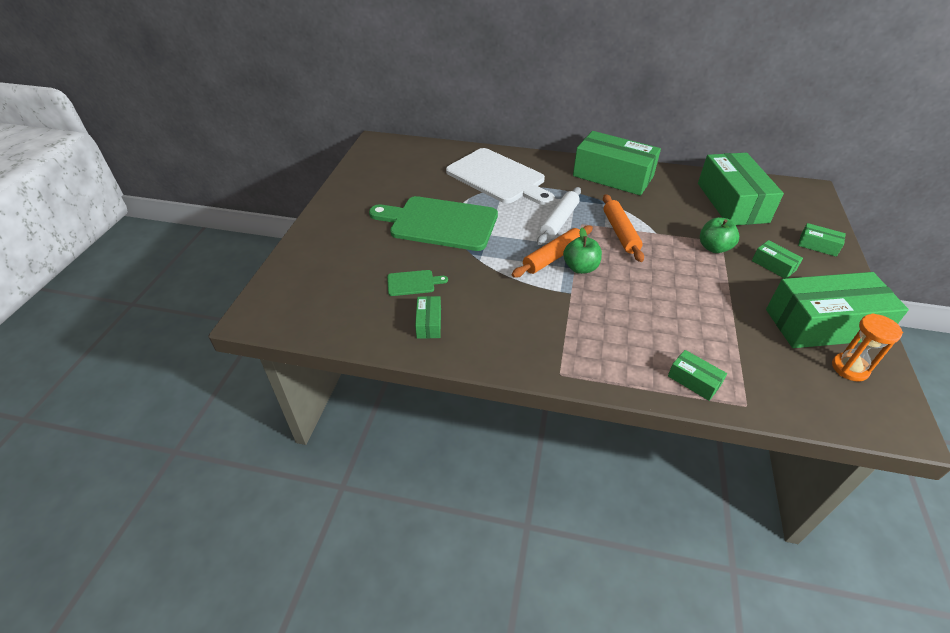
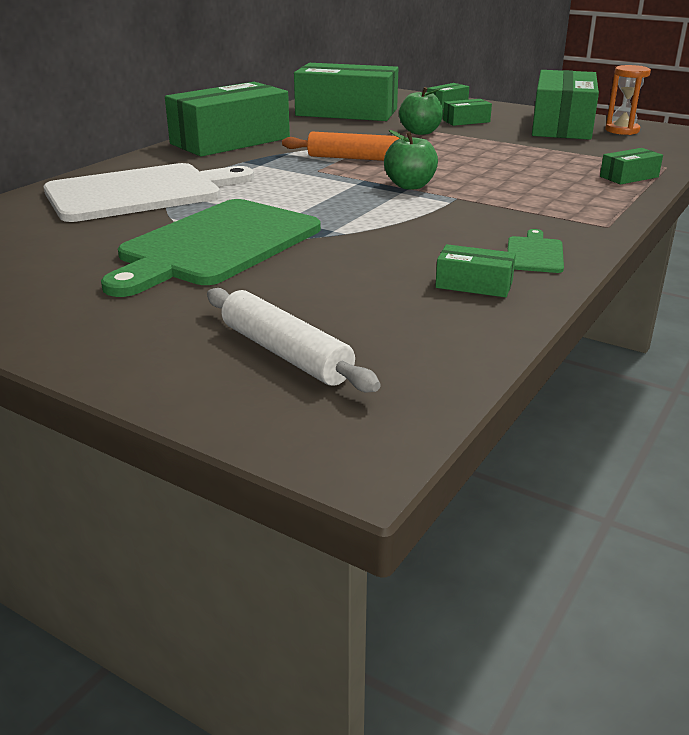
camera: 70 degrees left, 15 degrees down
green cutting board [387,270,448,296] -> green cutting board moved to [507,229,564,273]
orange rolling pin [512,225,593,278] -> none
white rolling pin [537,187,581,245] -> white rolling pin moved to [207,288,381,392]

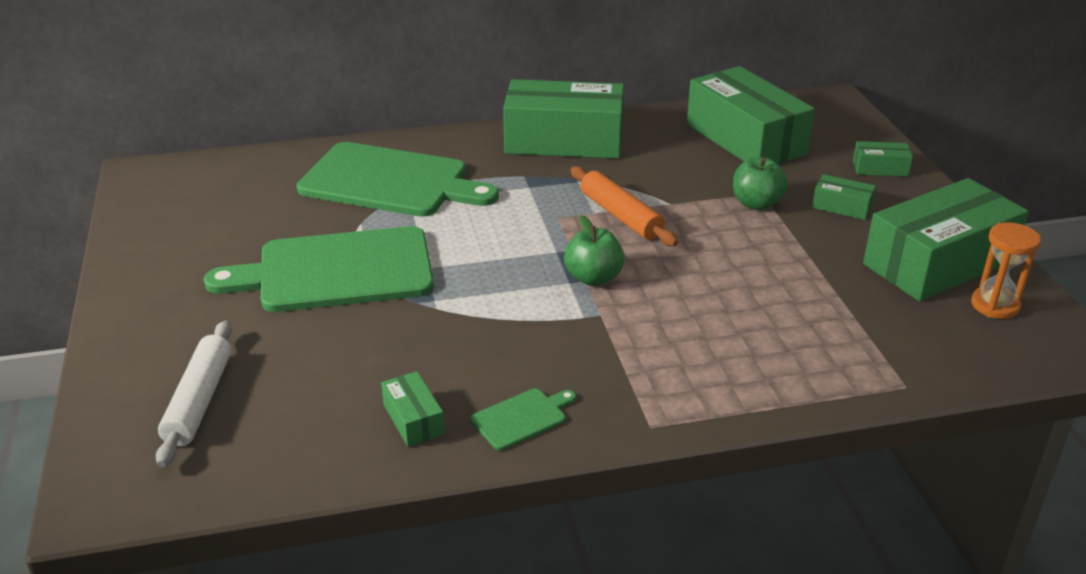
camera: 45 degrees right, 5 degrees up
white cutting board [44,163,254,222] -> green cutting board [296,142,499,217]
green box [600,148,663,184] -> none

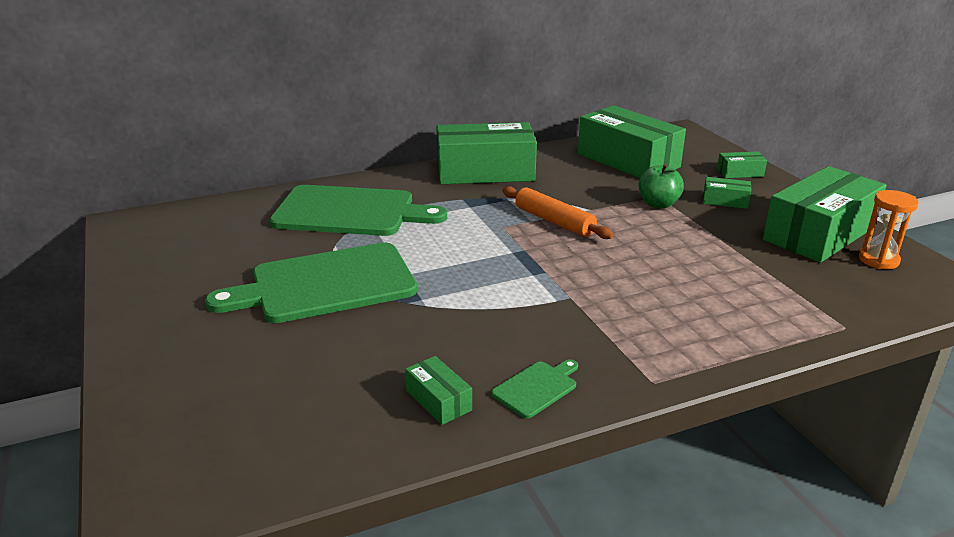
camera: 10 degrees left, 5 degrees down
white rolling pin [156,321,232,467] -> none
green apple [564,215,624,286] -> none

